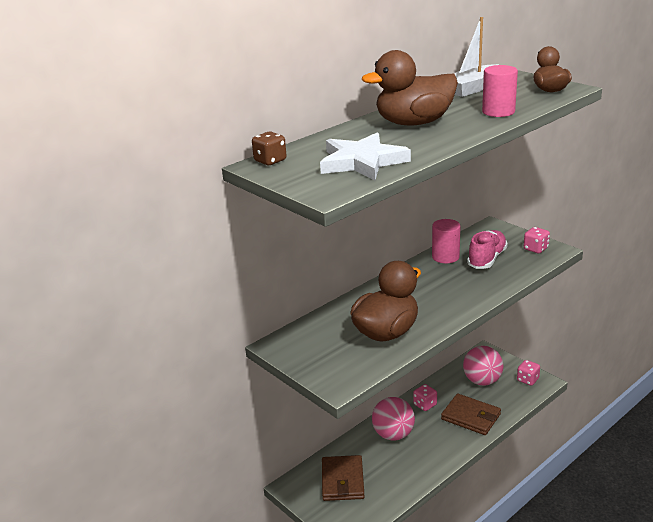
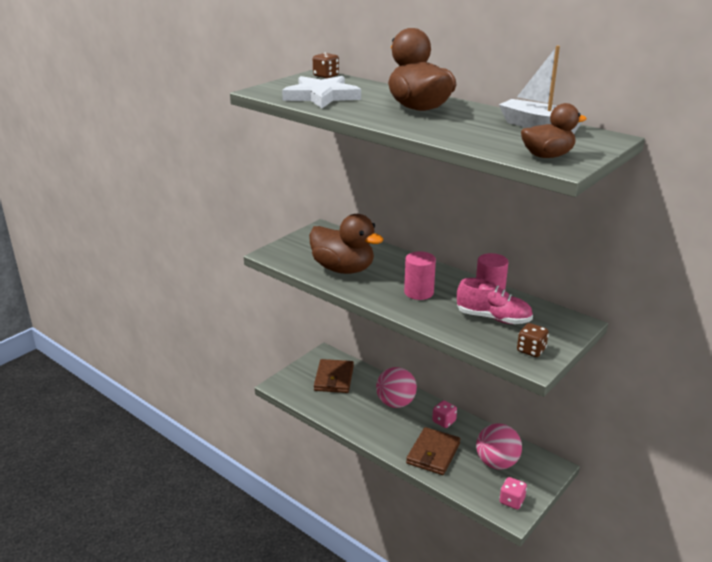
camera: 80 degrees right, 0 degrees up
brown wallet [322,455,365,501] -> brown wallet turned 75 degrees counterclockwise [314,359,354,393]
pink cylinder [482,65,518,117] -> pink cylinder moved to [404,251,436,300]
pink dice [524,227,550,253] -> brown dice [517,323,549,357]

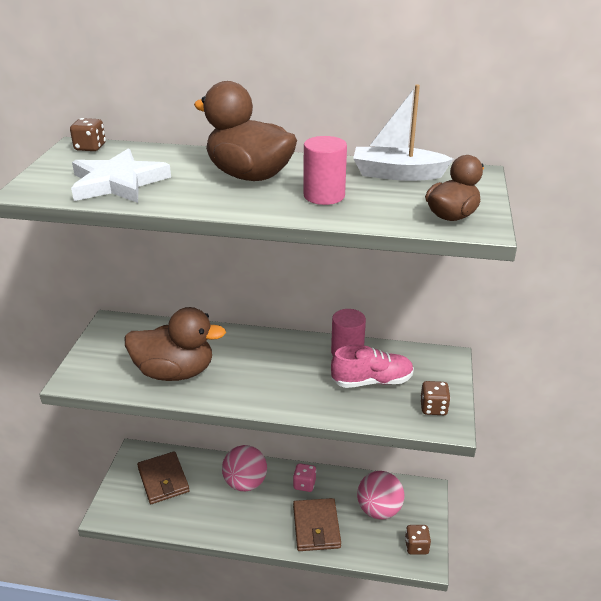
camera: 30 degrees left, 5 degrees up
pink cylinder [404,251,436,300] -> pink cylinder moved to [304,136,347,205]
pink dice [500,477,527,509] -> brown dice [405,525,431,555]

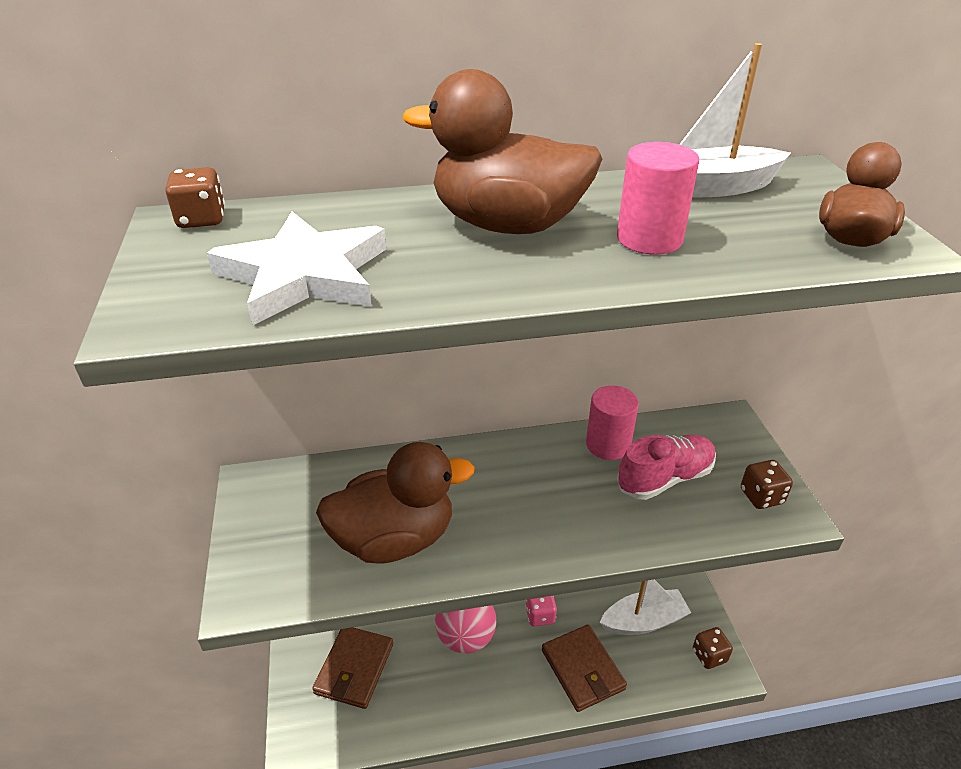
camera: 20 degrees left, 5 degrees up
brown wallet [137,451,190,504] -> brown wallet turned 60 degrees clockwise [312,627,393,709]
pink ball [357,471,404,520] -> white boat [600,579,691,635]

